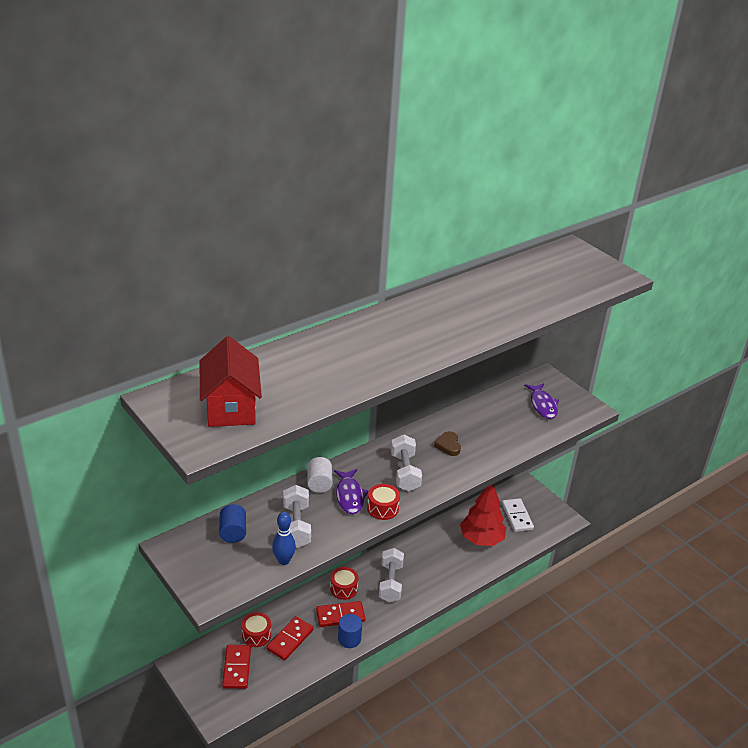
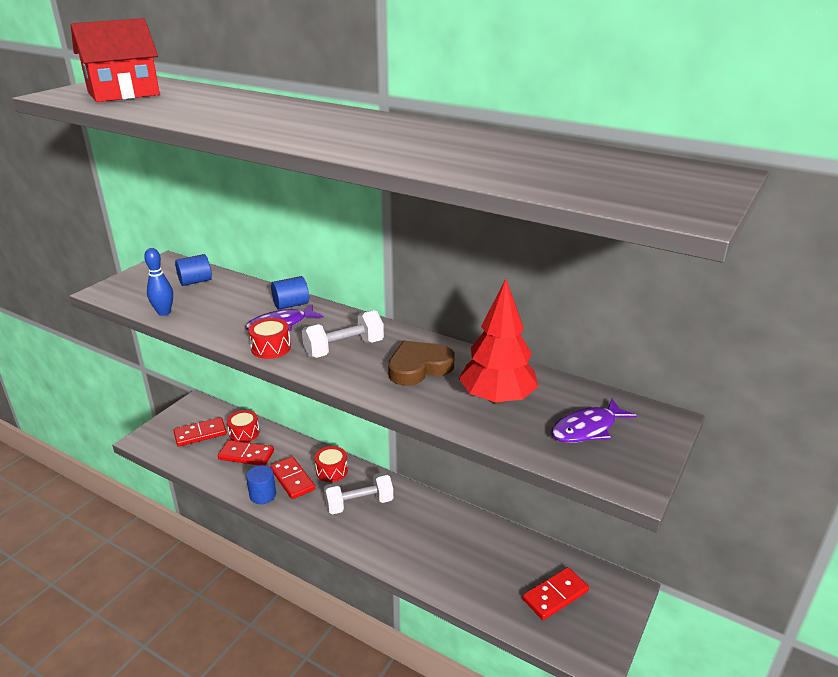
camera: 70 degrees right, 5 degrees down
white dumbbell [283,485,311,548] -> none
white cylinder [307,457,332,493] -> blue cylinder [271,276,309,310]
brown heart [434,431,461,456] -> brown heart [388,341,455,386], size x1.63
red tree [460,484,506,546] -> red tree moved to [459,279,538,404]
white domino [502,498,534,532] -> red domino [522,567,589,620]

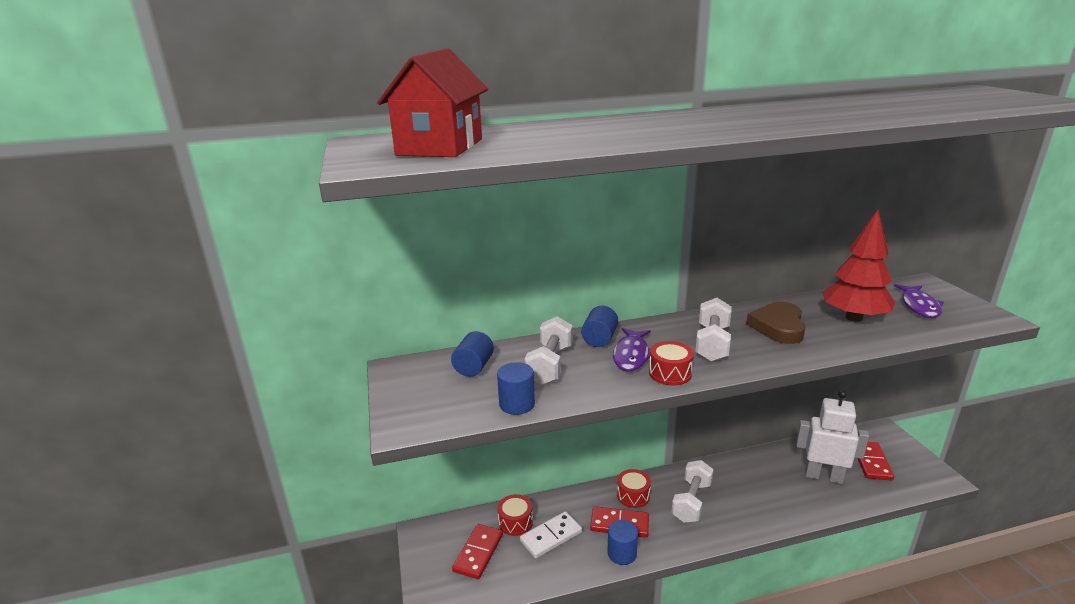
camera: 45 degrees left, 5 degrees down
blue bowling pin [144,248,173,316] -> blue cylinder [497,362,535,415]
red domino [218,440,274,466] -> white domino [520,511,582,558]
none -> white dumbbell [525,316,573,385]
none -> white robot [796,390,869,484]

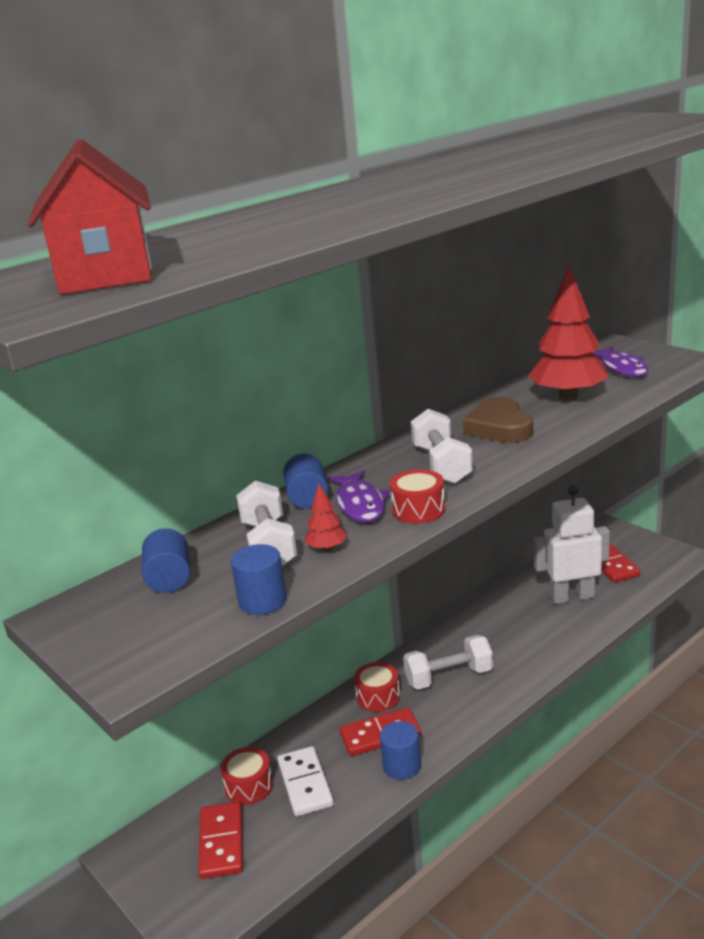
camera: 25 degrees left, 0 degrees up
white domino [520,511,582,558] -> white domino turned 45 degrees counterclockwise [277,746,334,816]
white dumbbell [672,460,714,523] -> white dumbbell turned 75 degrees clockwise [403,635,493,689]
none -> red tree [305,484,348,551]

